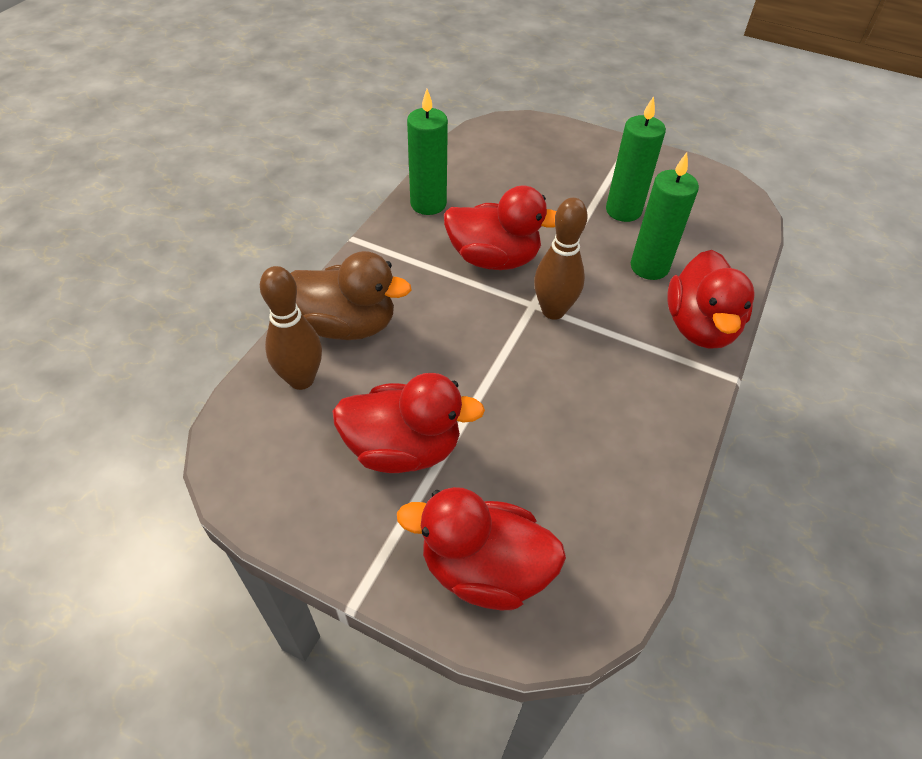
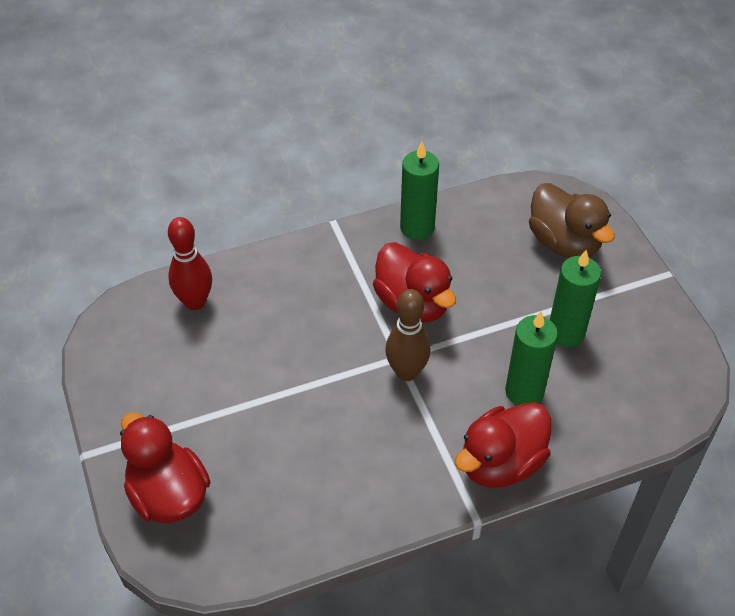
camera: 45 degrees right, 0 degrees up
brown bowling pin [260,266,322,390] -> red bowling pin [168,217,212,310]
brown duck [290,251,411,340] -> brown duck moved to [529,183,615,258]
red duck [332,373,485,473] -> none

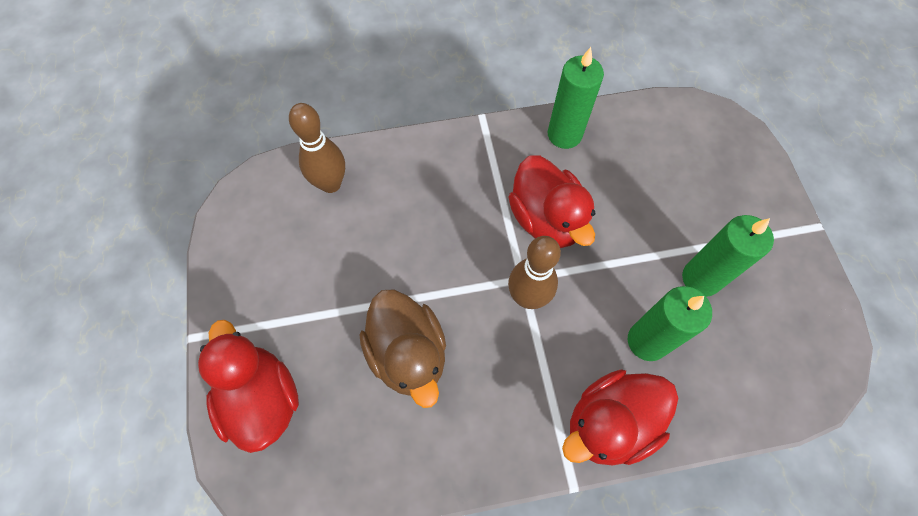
camera: 10 degrees right, 15 degrees up
red bowling pin [168,217,212,310] -> brown bowling pin [289,103,345,193]
brown duck [529,183,615,258] -> brown duck moved to [360,289,446,408]

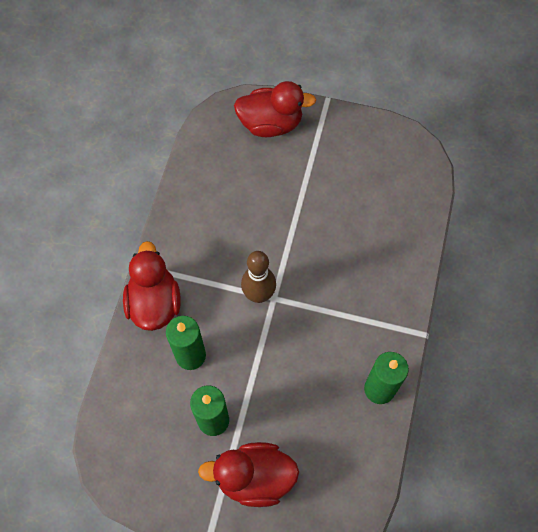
camera: 115 degrees right, 0 degrees up
brown bowling pin [289,103,345,193] -> none
brown duck [360,289,446,408] -> none
red duck [509,155,596,248] -> red duck moved to [198,442,299,507]

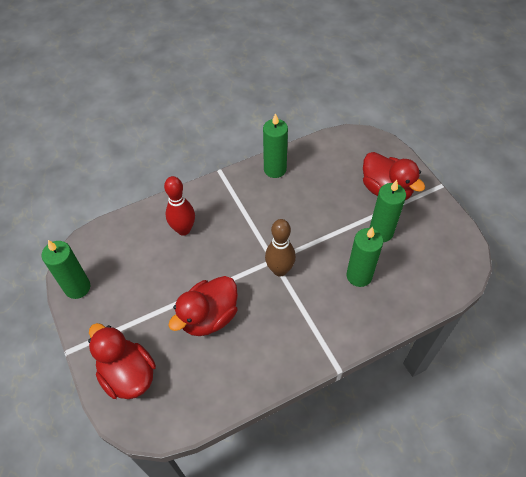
camera: 130 degrees left, 10 degrees down
red duck [123,241,181,331] -> red duck moved to [168,276,238,336]
none -> green candle [42,240,90,299]
none -> red bowling pin [164,176,195,236]

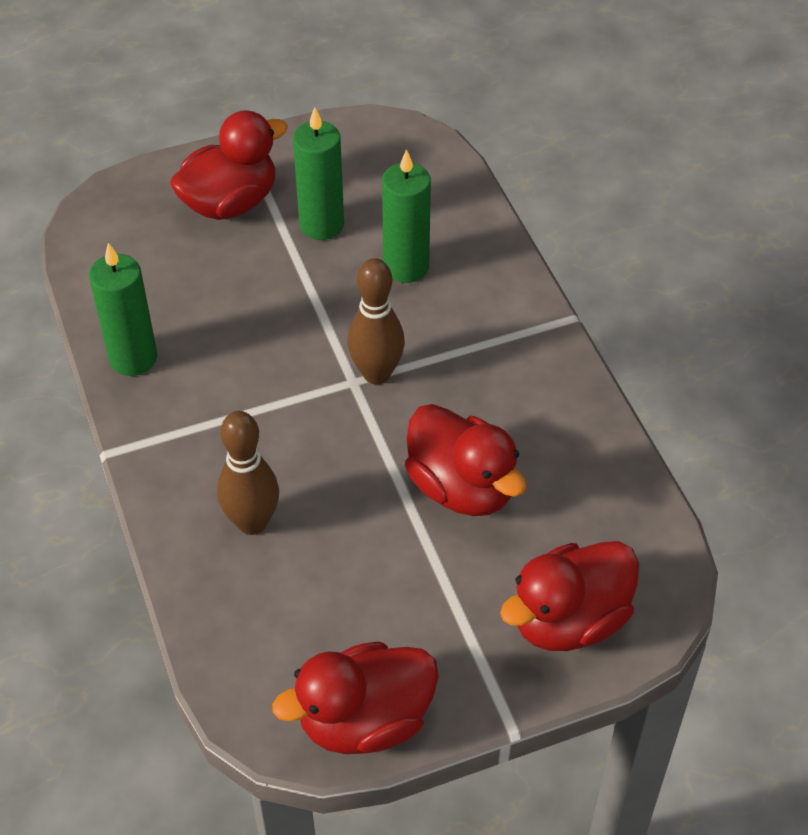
camera: 85 degrees left, 5 degrees down
green candle [42,240,90,299] -> red duck [272,641,439,754]
red bowling pin [164,176,195,236] -> brown bowling pin [217,411,279,535]

